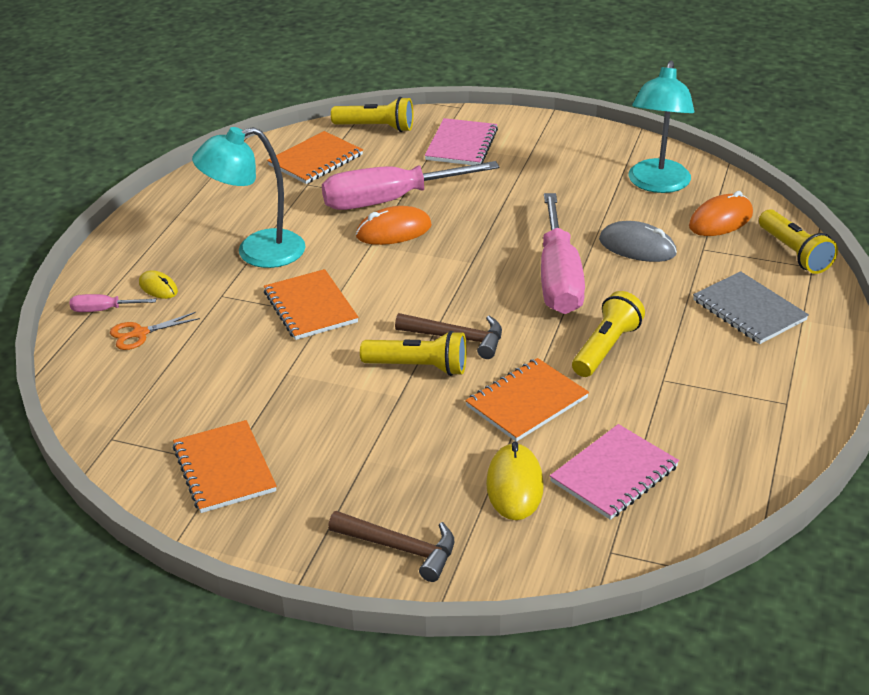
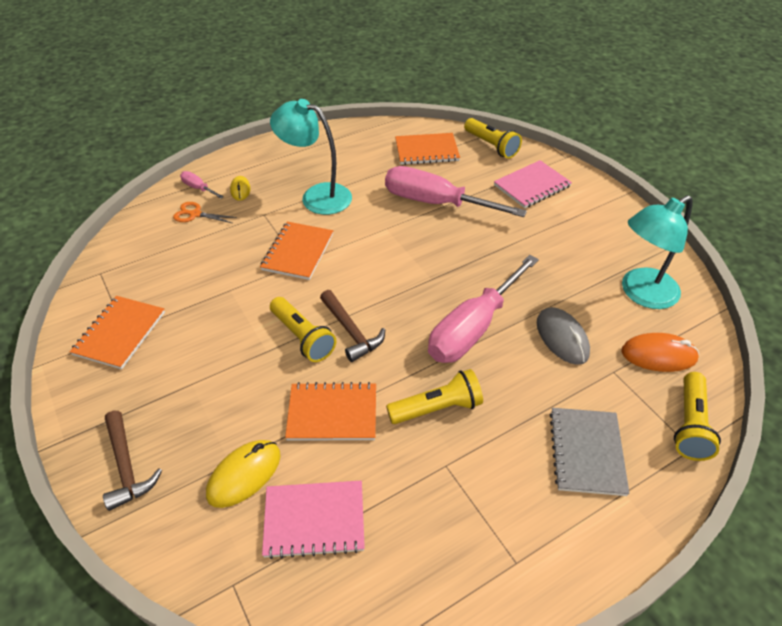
camera: 40 degrees right, 10 degrees up
orange mouse [356,206,432,245] -> none

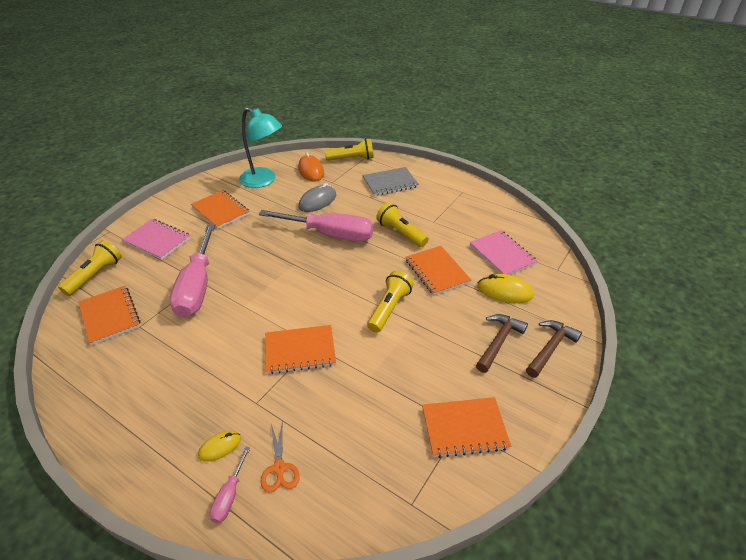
camera: 115 degrees left, 5 degrees down
turquoise lamp [270,99,352,215] -> none
brown hammer [320,290,385,362] -> brown hammer moved to [476,314,528,373]
none -> orange notebook [191,190,250,229]

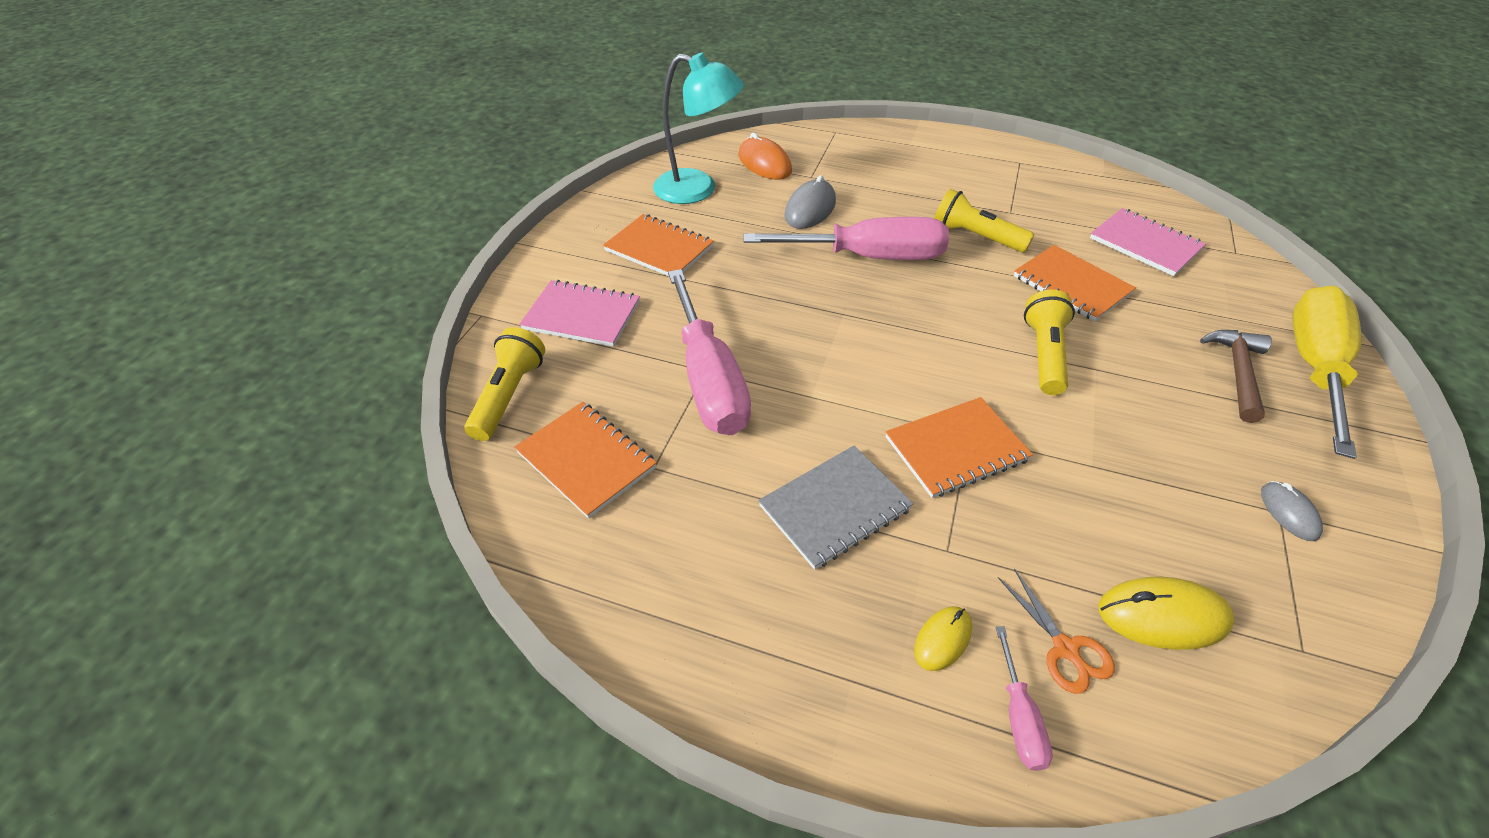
camera: 15 degrees left, 5 degrees up
yellow flashlight [325,139,374,161] -> none
grey notebook [362,167,419,196] -> grey notebook moved to [758,445,914,570]
orange notebook [422,397,511,458] -> grey mouse [1261,481,1323,541]
yellow mouse [477,274,534,303] -> yellow mouse moved to [1098,577,1235,650]
brown hammer [526,320,582,378] -> yellow screwdriver [1293,286,1361,459]

